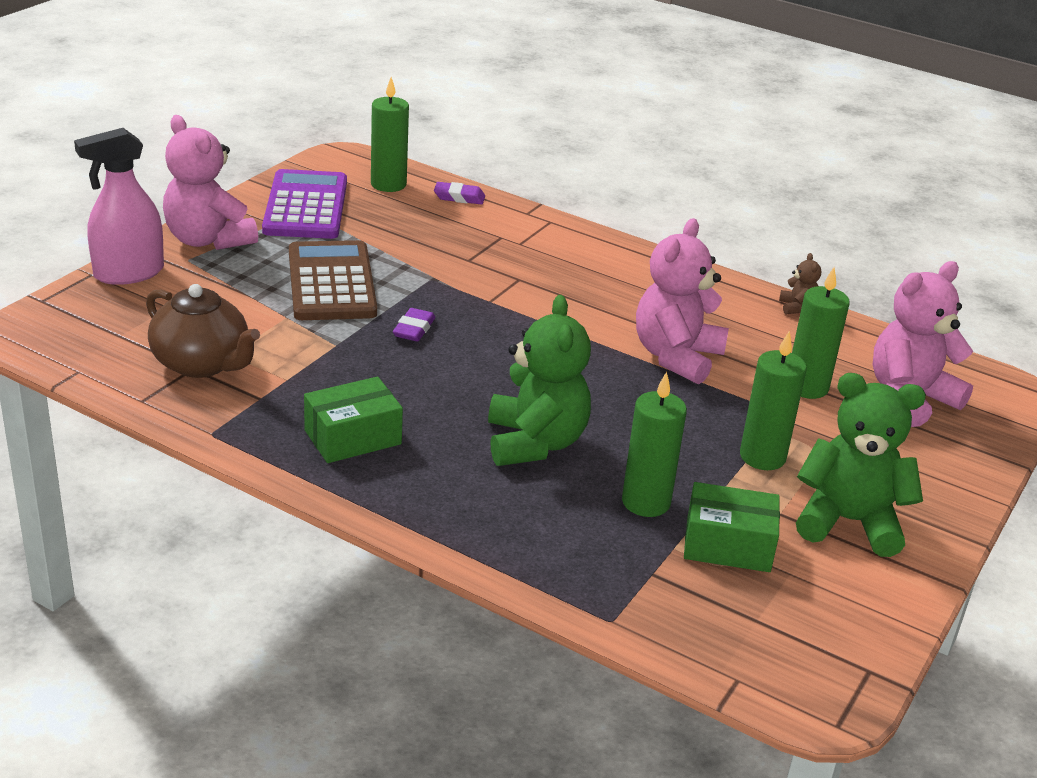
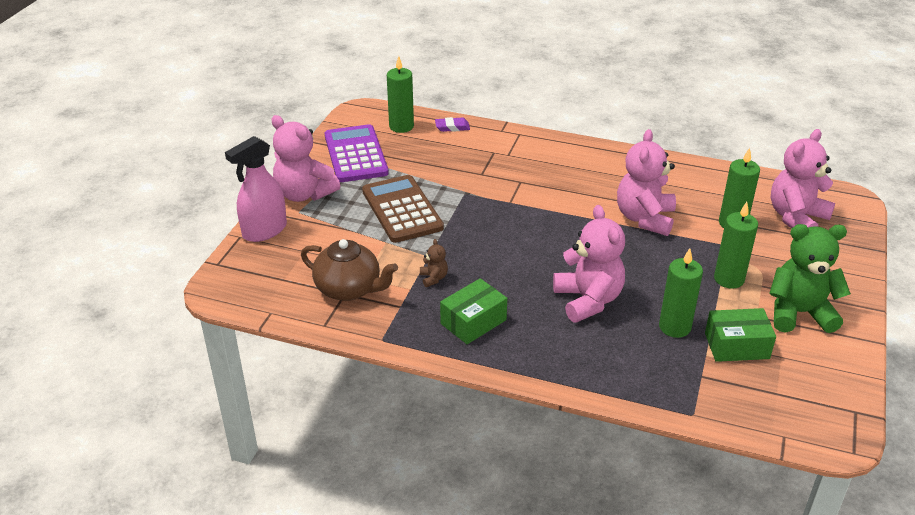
camera: 10 degrees left, 5 degrees up
purple eraser [393,308,435,341] -> none
green teddy bear [488,295,591,466] -> pink teddy bear [553,205,625,323]
brown teddy bear [779,253,821,314] -> brown teddy bear moved to [420,239,448,287]

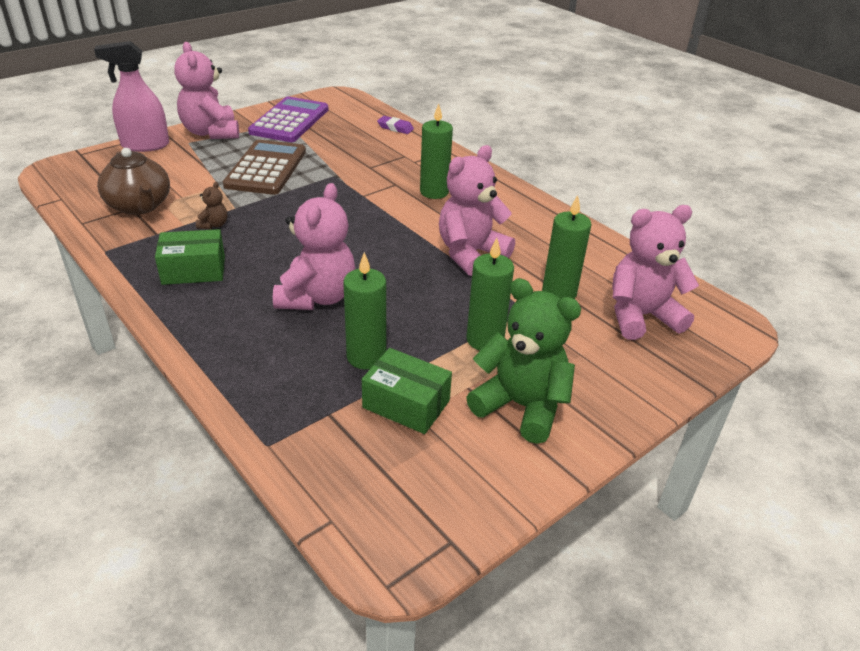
camera: 30 degrees right, 0 degrees up
green candle [387,56,414,133] -> green candle moved to [420,104,453,199]

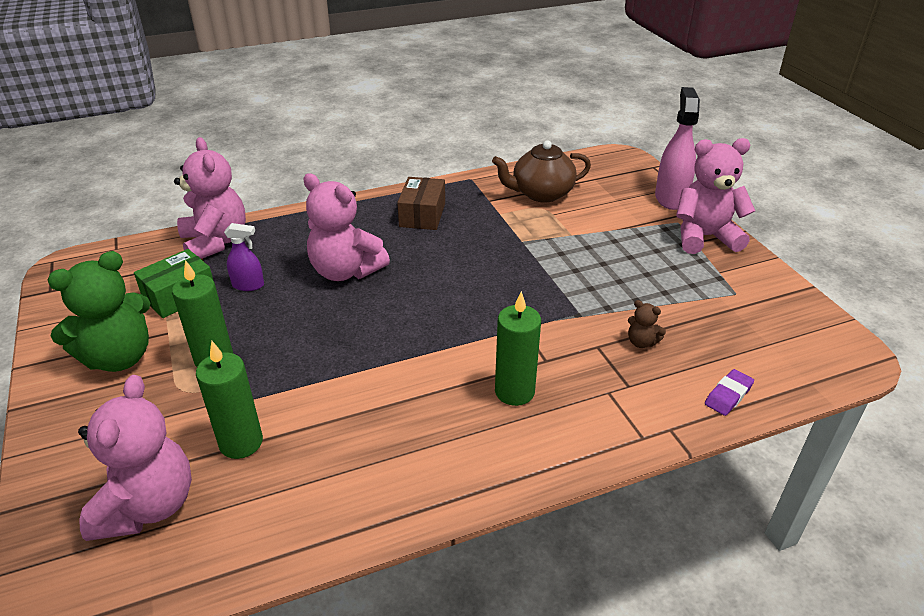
camera: 110 degrees right, 0 degrees up
green box [155,229,225,285] -> brown box [397,177,445,230]
brown teddy bear [196,182,227,229] -> brown teddy bear moved to [628,300,666,348]
brown calculator [223,140,306,195] -> none
purple calculator [248,97,329,142] -> none
green candle [343,252,386,369] -> purple spray bottle [224,223,264,291]
pink teddy bear [439,145,515,276] -> pink teddy bear moved to [174,137,246,259]

